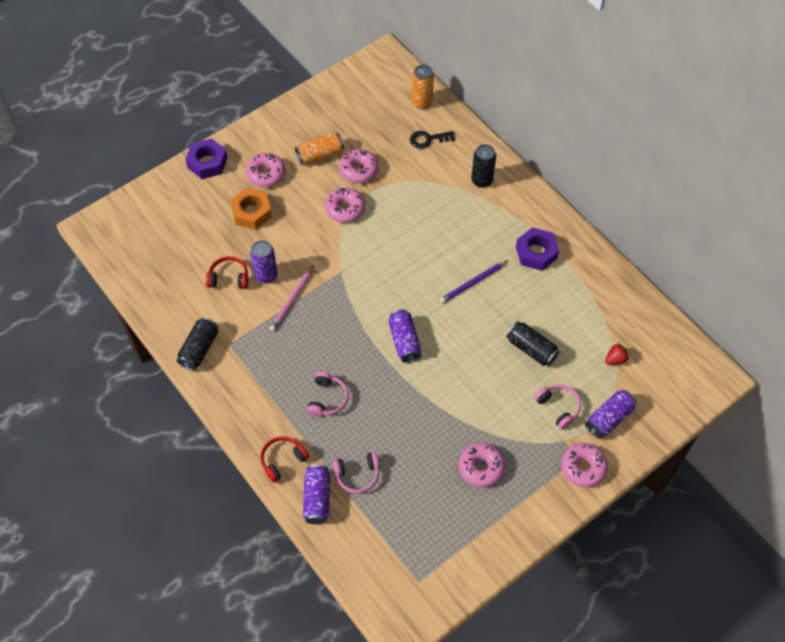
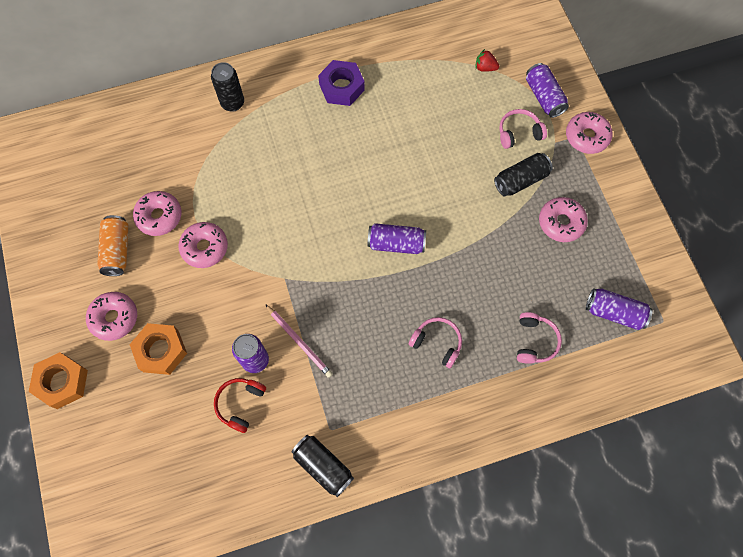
camera: 70 degrees left, 10 degrees up
purple nut [185,138,228,179] -> orange nut [29,352,88,409]
red headphones [260,436,309,483] -> none
purple can [303,465,330,524] -> purple can moved to [586,288,652,330]
black key [410,131,455,149] -> none
orange can [412,65,434,109] -> none
purple pencil [440,260,508,303] -> none
black can [506,321,559,366] -> black can moved to [494,153,553,197]
red strawberry [605,343,629,365] -> red strawberry turned 60 degrees counterclockwise [475,49,499,72]

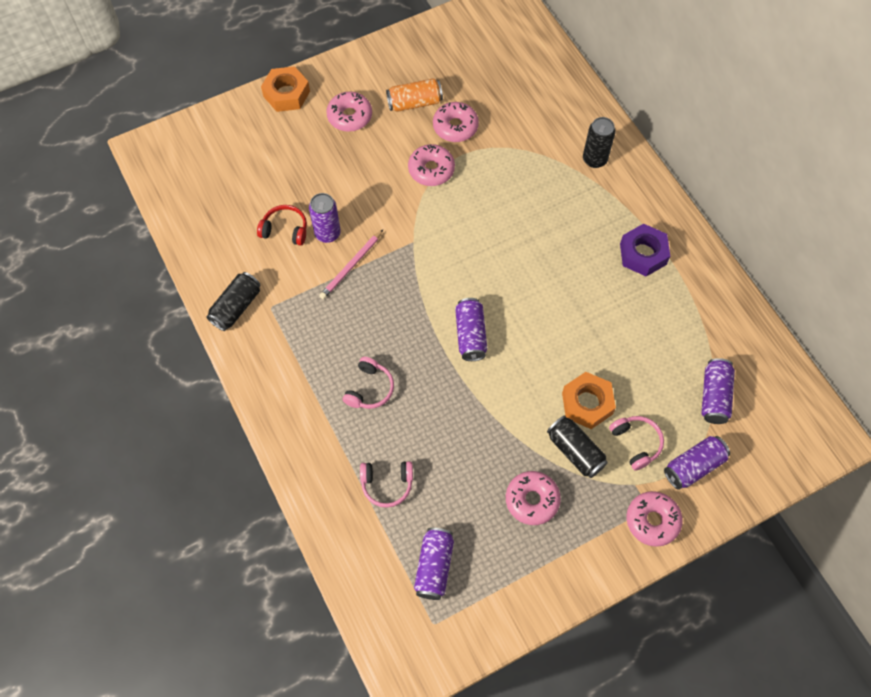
camera: 80 degrees right, 5 degrees down
orange nut [130,323,187,375] -> orange nut moved to [562,372,616,429]
red strawberry [475,49,499,72] -> purple can [701,358,735,424]

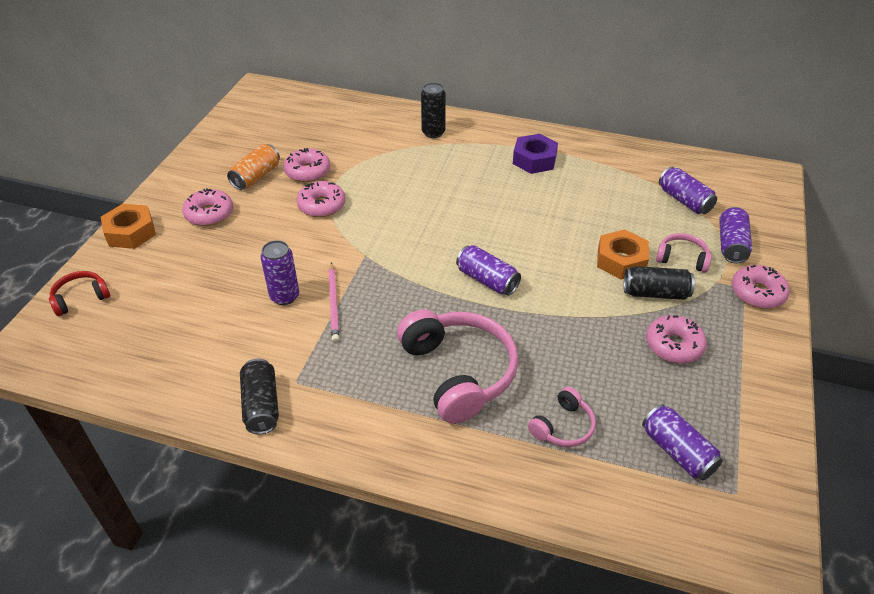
camera: 45 degrees left, 20 degrees down
red headphones [257,205,307,246] -> red headphones moved to [49,271,110,316]
pink headphones [343,357,394,409] -> pink headphones [397,310,518,424], size x2.01

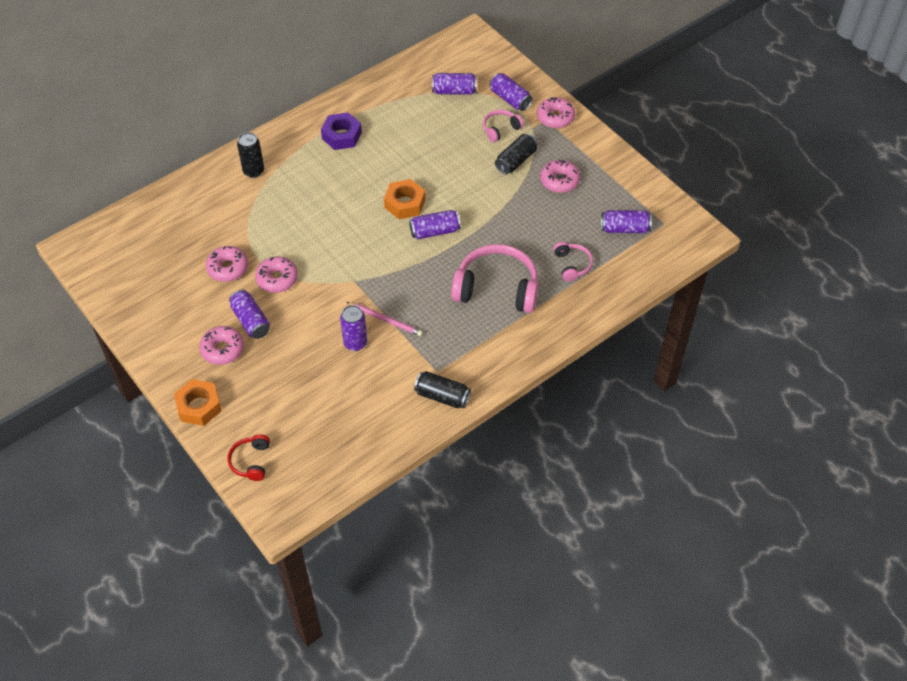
camera: 55 degrees left, 10 degrees up
orange can [227,144,280,190] -> none
orange nut [597,229,649,279] -> orange nut moved to [384,179,425,219]
none -> purple can [229,290,270,339]

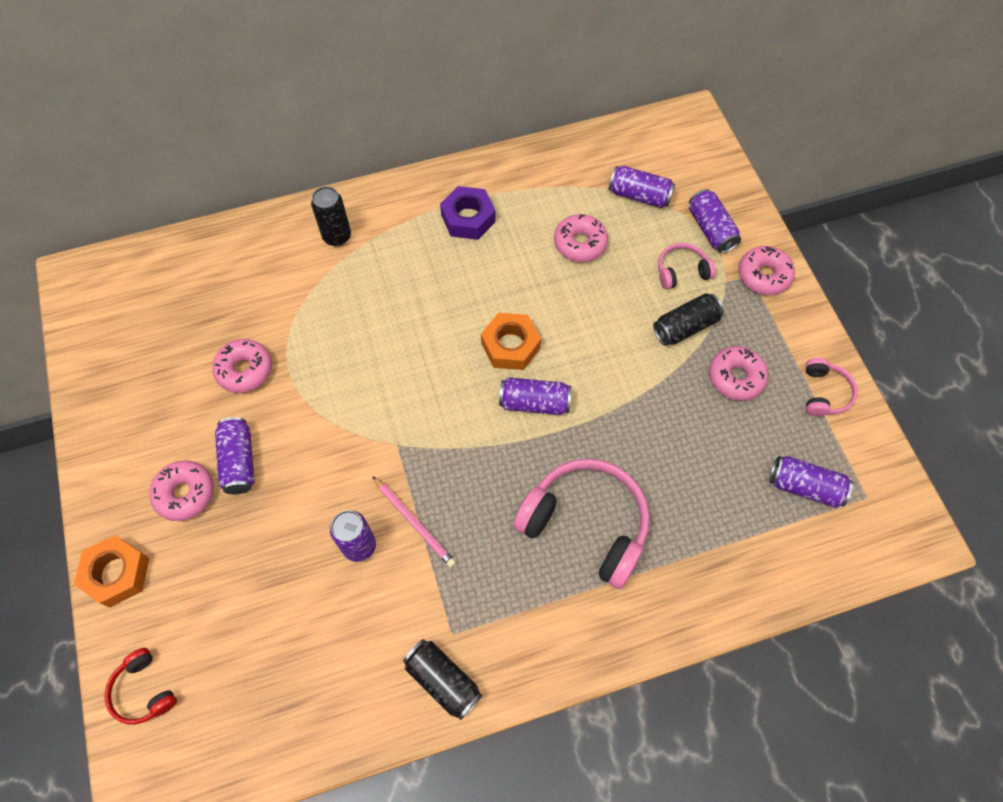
camera: 20 degrees right, 10 degrees up
red headphones [228,434,270,481] -> red headphones turned 60 degrees counterclockwise [104,648,177,724]
pink donut [255,256,298,293] -> pink donut moved to [554,214,608,262]
pink headphones [553,242,593,282] -> pink headphones moved to [806,358,858,417]

